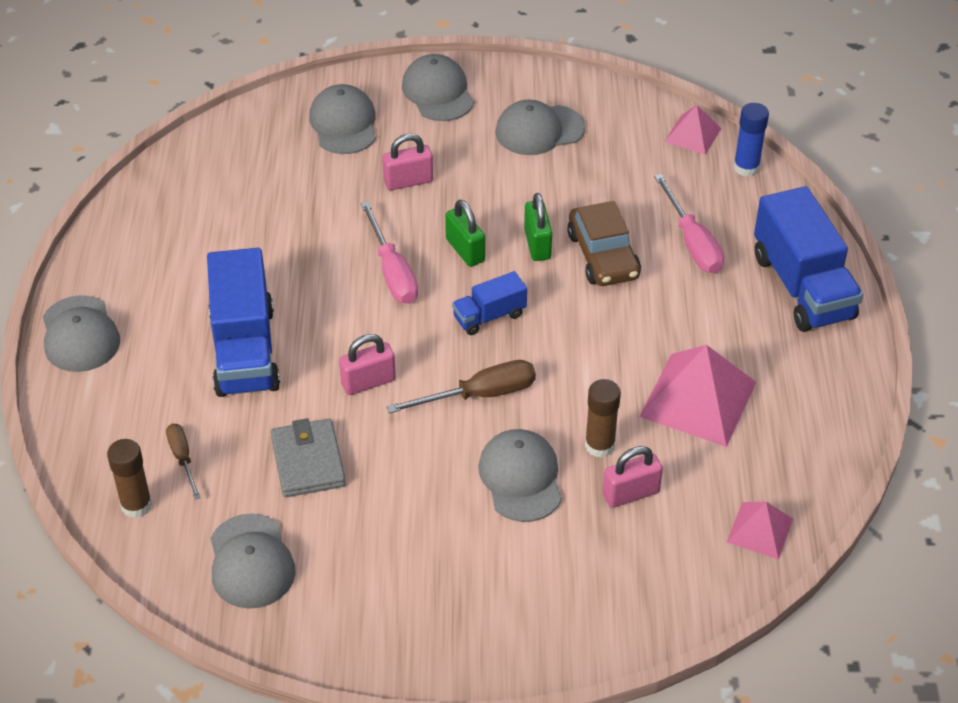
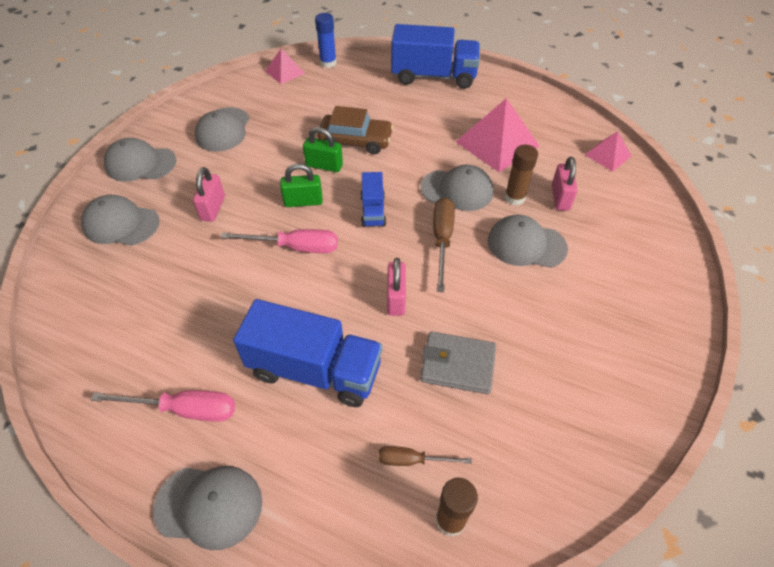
camera: 65 degrees left, 5 degrees up
grey cap [211,513,296,609] -> grey cap moved to [421,165,493,211]
pink screwdriver [654,174,724,274] -> pink screwdriver moved to [91,390,235,422]

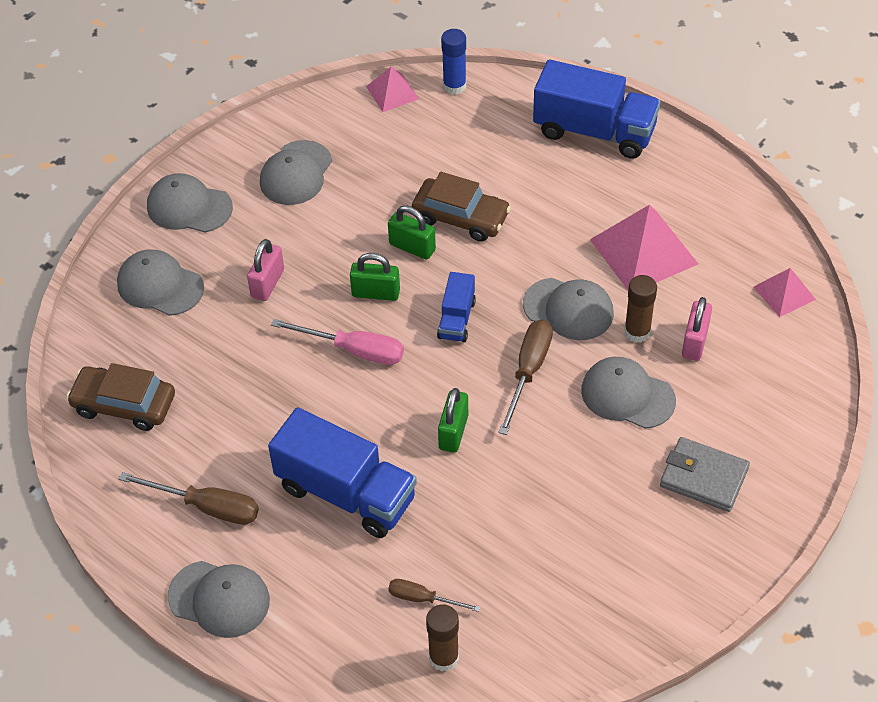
camera: 15 degrees right, 0 degrees up
pink screwdriver [91,390,235,422] -> brown screwdriver [119,472,259,525]
pink padlock [387,258,406,316] -> green padlock [438,388,468,453]
grey wallet [420,331,496,394] -> grey wallet moved to [660,437,750,512]
none -> brown car [66,363,175,431]

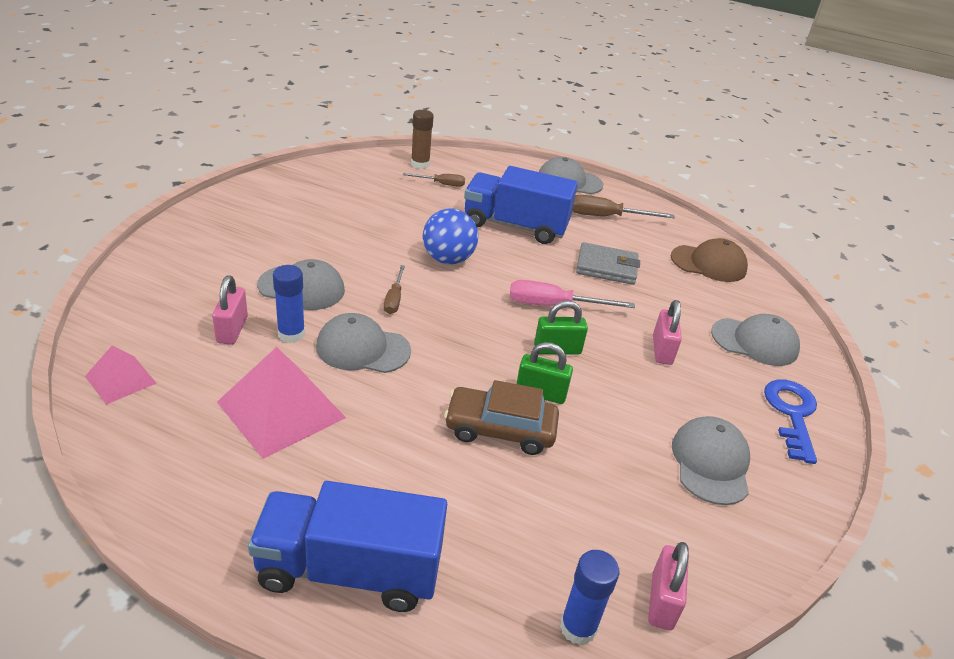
camera: 160 degrees right, 15 degrees down
brown car [66,363,175,431] -> brown cap [671,238,748,282]
grey cap [147,173,233,233] -> blue key [764,379,817,464]
pink pyramid [366,67,419,112] -> pink padlock [648,542,689,631]
blue truck [437,272,476,342] -> none
green padlock [438,388,468,453] -> blue ball [423,208,478,264]
brown screwdriver [498,320,553,435] -> brown screwdriver [384,265,405,314], size x0.61
brown glue stick [624,275,657,343] -> blue glue stick [273,265,305,343]
grey wallet [660,437,750,512] -> grey wallet moved to [576,242,640,285]

